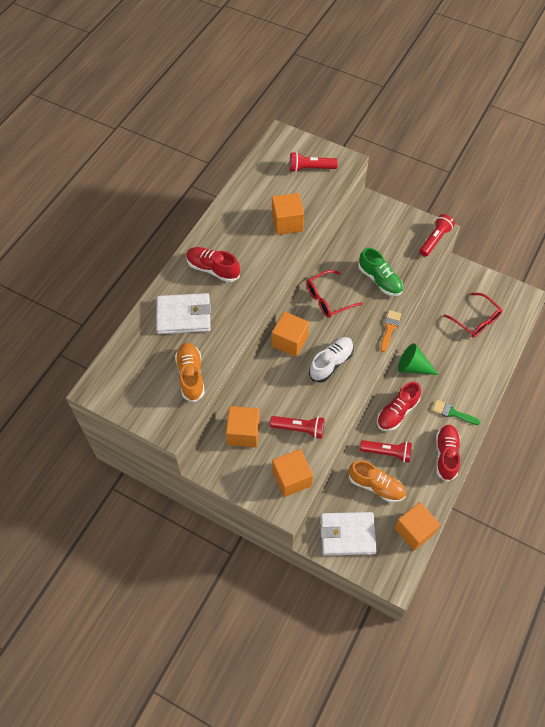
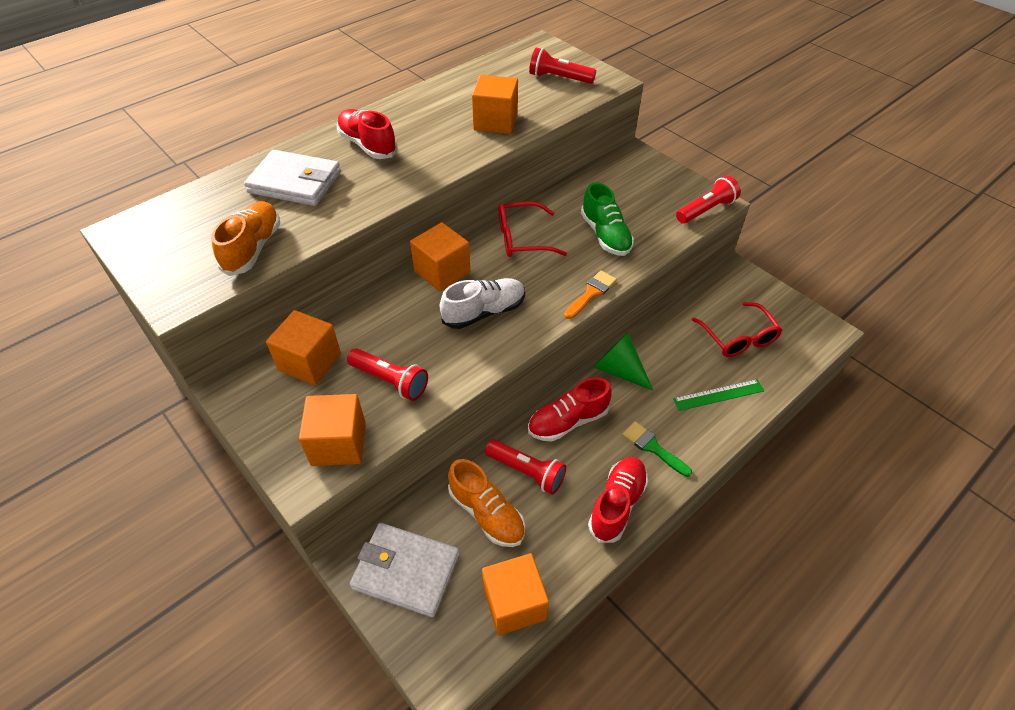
camera: 20 degrees right, 10 degrees down
none -> green ruler [673,379,764,411]

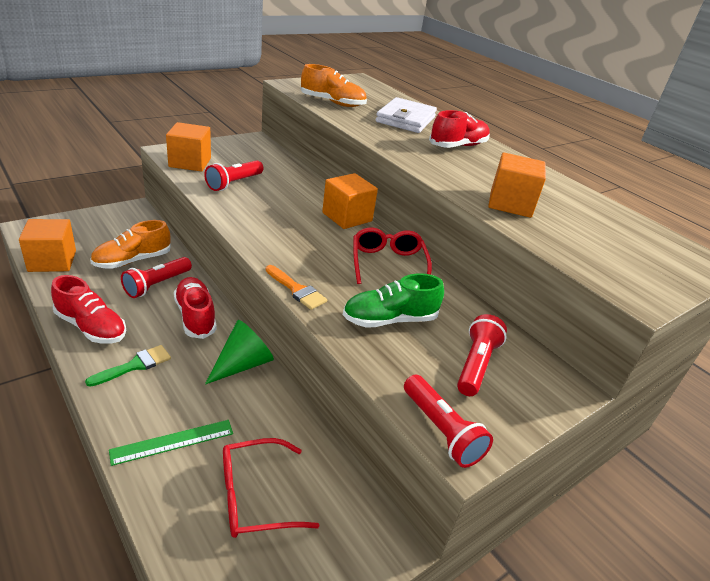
camera: 90 degrees right, 15 degrees down
orange cube [266,310,341,385] -> none
white wallet [349,523,459,617] -> none
white shoe [440,278,525,329] -> none
red flashlight [529,47,596,84] -> red flashlight moved to [457,314,507,396]
green ruler [673,379,764,411] -> green ruler turned 75 degrees clockwise [109,420,233,466]

